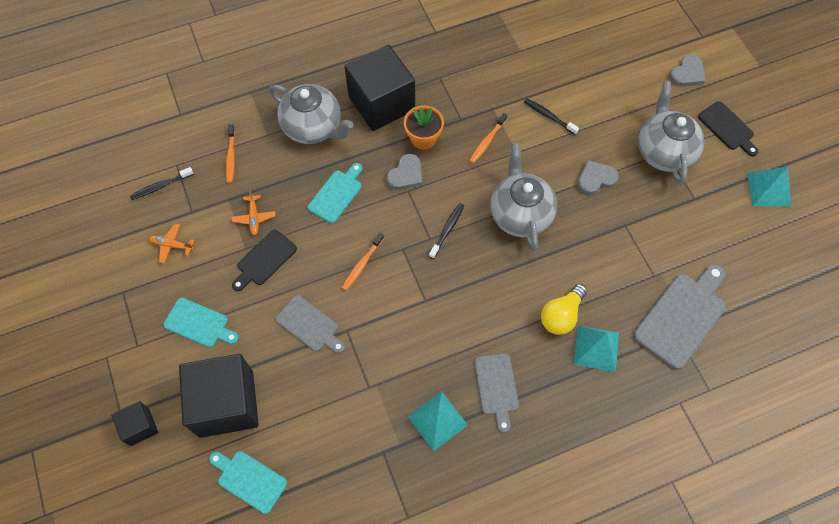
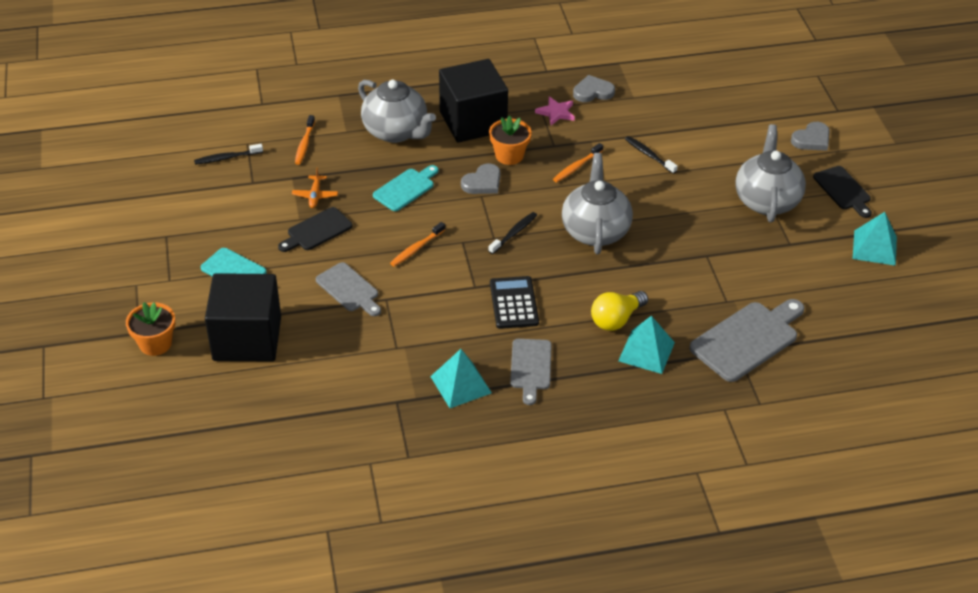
camera: 10 degrees right, 20 degrees down
black cube [111,401,158,446] -> orange flower pot [126,302,175,356]
orange plane [149,224,194,263] -> none
turquoise cutting board [209,451,287,514] -> none
grey heart [577,160,619,195] -> grey heart moved to [573,75,615,102]
none -> black calculator [490,276,539,329]
none -> pink star [535,96,575,125]

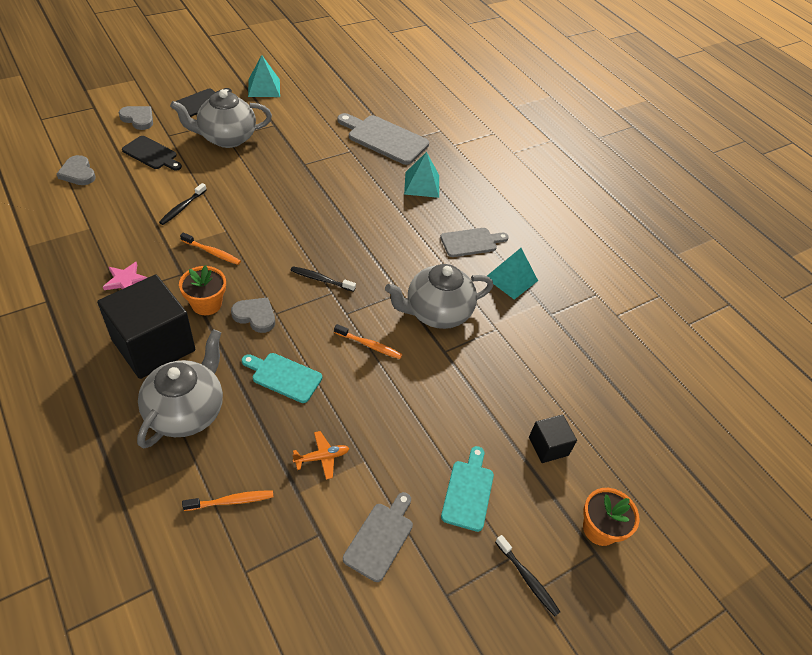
camera: 115 degrees left, 5 degrees up
black toothbrush [194,144,263,165] -> black toothbrush moved to [495,535,560,616]
black cube [205,273,281,362] -> black cube [529,414,577,463], size x0.49
black cutting board [278,207,353,252] -> black cutting board moved to [122,136,182,171]
grey cutting board [316,262,381,316] -> grey cutting board moved to [343,492,413,582]
black calculator [490,276,539,329] -> none
grey teapot [562,153,633,254] -> grey teapot moved to [385,264,493,329]
grey heart [573,75,615,102] -> grey heart moved to [57,155,96,185]
yellow light bulb [591,291,648,331] -> none

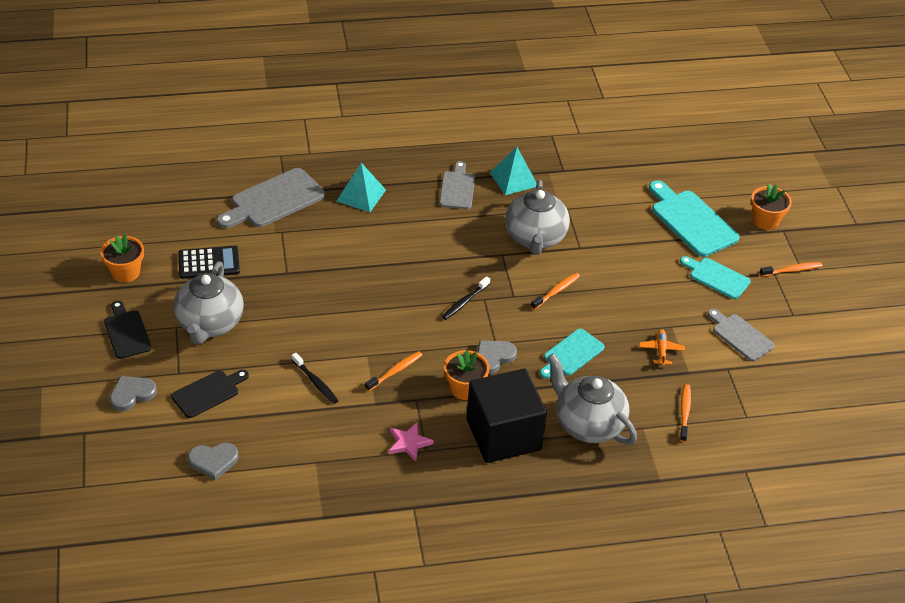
camera: 65 degrees left, 5 degrees down
turquoise pyramid [248,55,280,97] -> orange flower pot [100,234,144,282]
black toothbrush [495,535,560,616] -> orange toothbrush [759,262,823,277]
black cube [529,414,577,463] -> turquoise cutting board [649,180,739,257]
none -> black calculator [178,246,240,279]

